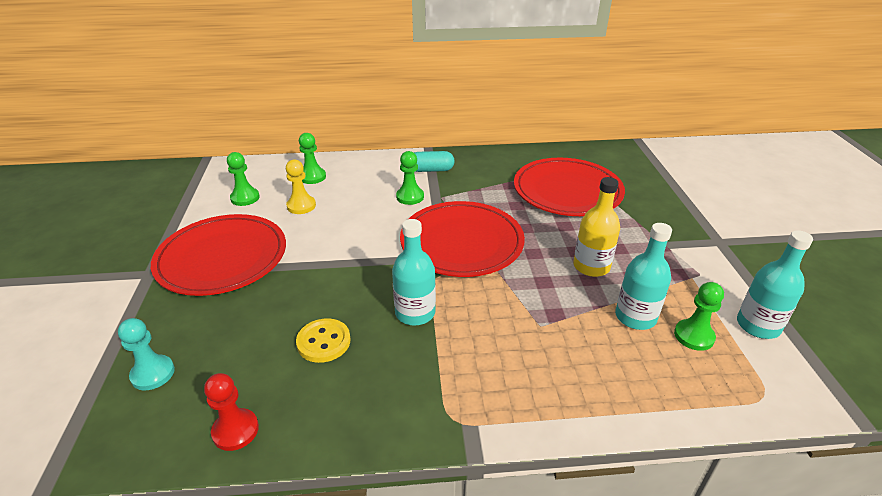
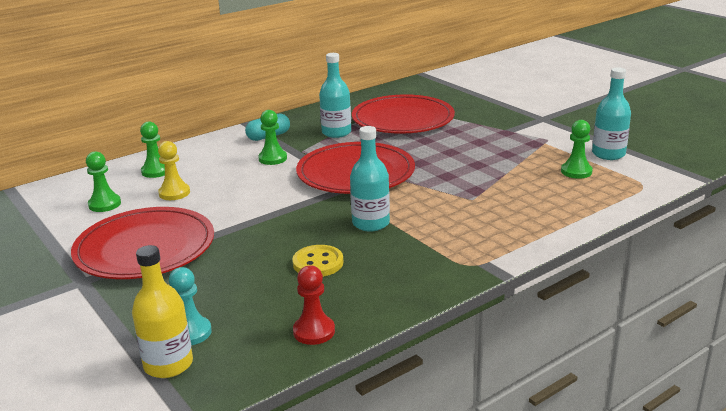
camera: 30 degrees left, 10 degrees down
yellow bottle [573,177,620,277] -> yellow bottle moved to [132,245,193,378]
turquoise bottle [615,223,672,330] -> turquoise bottle moved to [319,53,351,138]

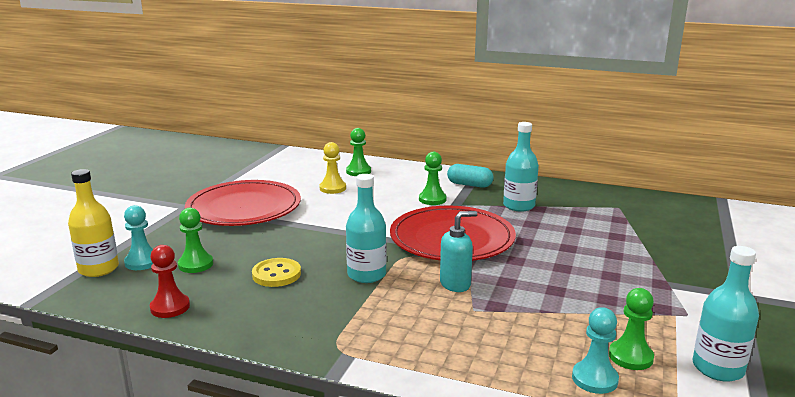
camera: 55 degrees right, 5 degrees down
green pawn [86,151,121,212] -> green pawn moved to [178,208,213,273]
red plate [352,94,455,134] -> none
none -> turquoise soap dispenser [440,211,477,292]
none -> turquoise pawn [572,307,619,394]

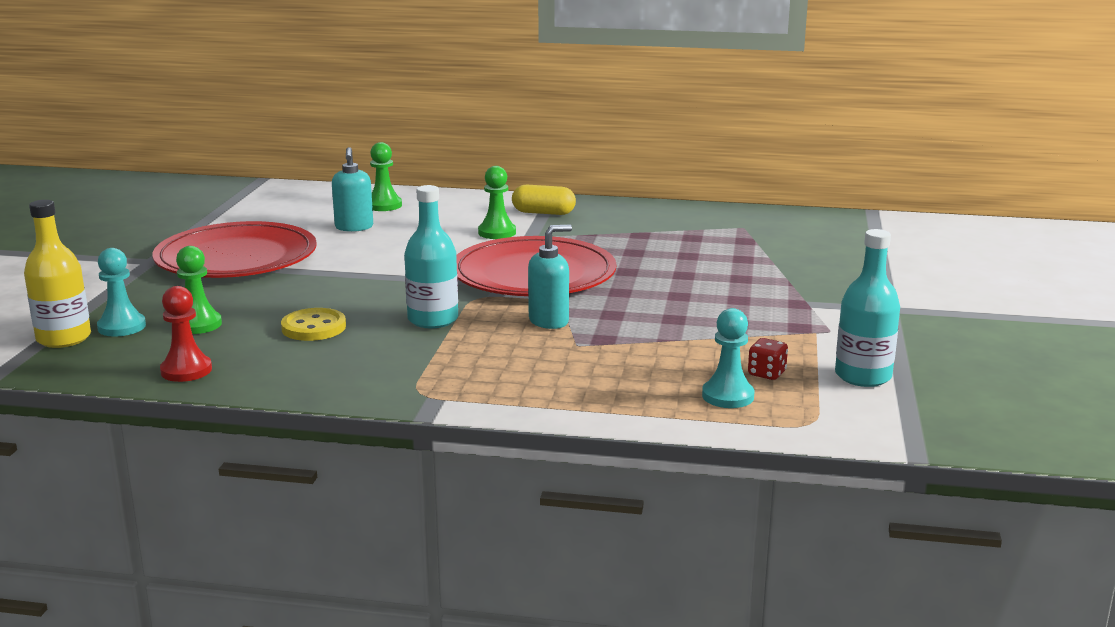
camera: 10 degrees left, 0 degrees up
yellow pawn [320,142,346,194] -> turquoise soap dispenser [332,147,373,232]
turquoise capsule [447,164,494,188] -> yellow capsule [512,184,576,215]
turquoise bottle [503,122,539,212] -> none
green pawn [609,288,654,370] -> red dice [748,338,788,380]

